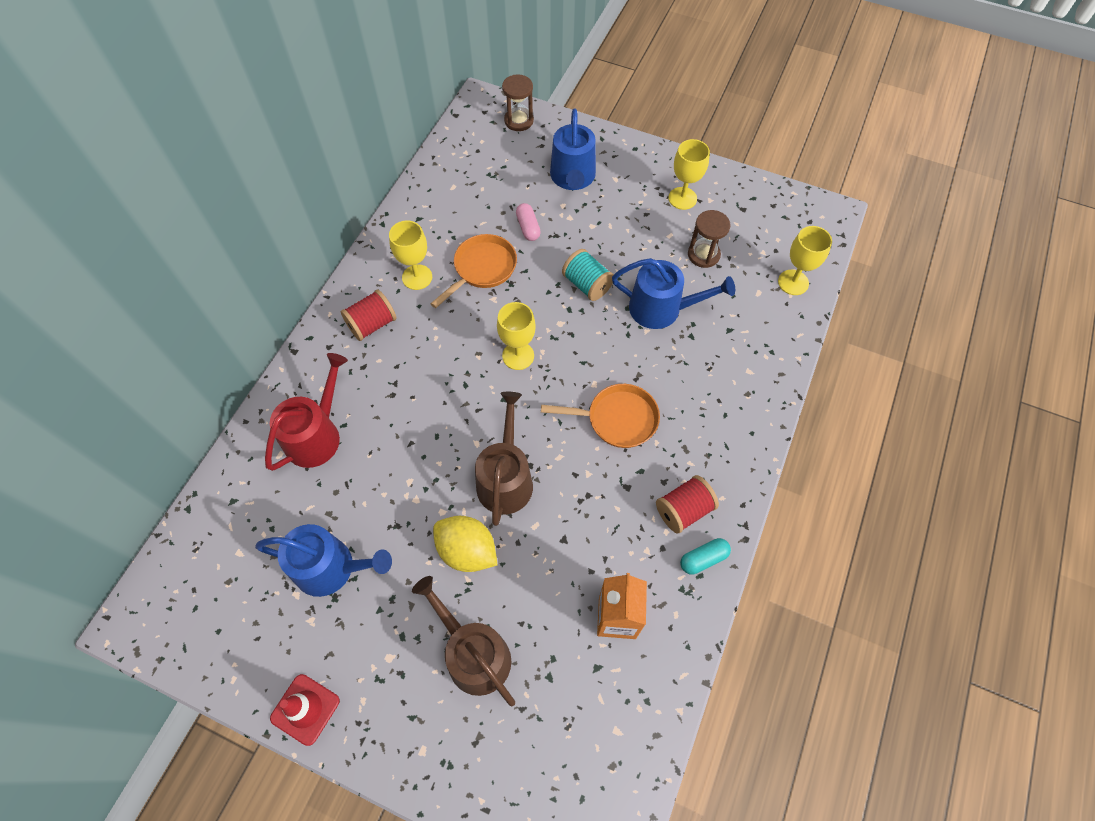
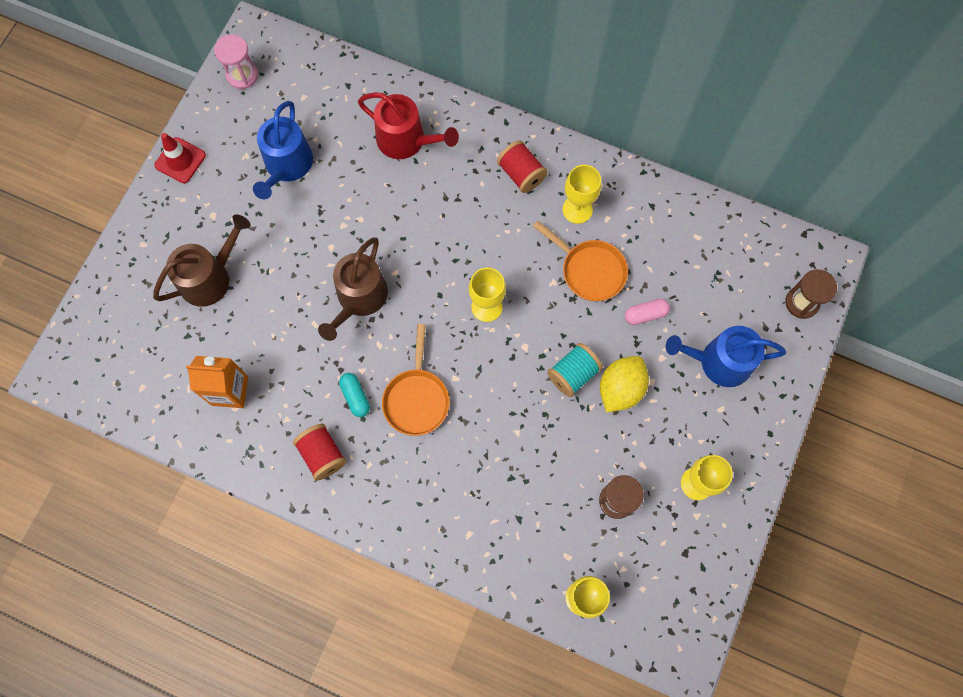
camera: 90 degrees right, 10 degrees up
yellow lemon [433,516,497,572] -> yellow lemon moved to [600,356,649,412]
brown watering can [475,392,533,526] -> brown watering can turned 105 degrees clockwise [318,237,388,341]
blue watering can [612,258,735,329] -> none
turquoise capsule [680,538,731,575] -> turquoise capsule moved to [339,373,370,417]
none -> pink hourglass [214,34,258,89]

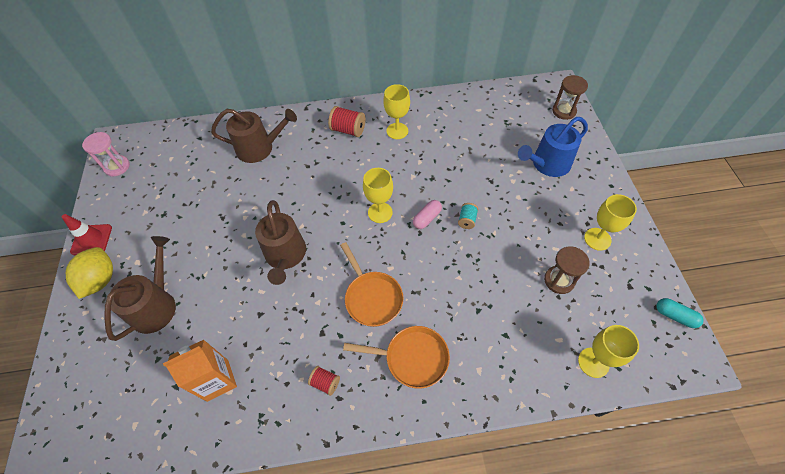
camera: 30 degrees left, 15 degrees down
blue watering can [253,101,313,199] -> none
red spool [293,424,347,481] -> red spool [308,366,340,396], size x0.61
turquoise capsule [339,373,370,417] -> turquoise capsule moved to [656,298,704,328]
red watering can [358,92,459,159] -> brown watering can [211,109,297,163]
orange pan [533,221,628,301] -> orange pan moved to [343,326,450,389]
turquoise spool [547,343,603,397] -> turquoise spool [458,203,478,229], size x0.61
yellow lemon [600,356,649,412] -> yellow lemon moved to [66,247,113,299]
pink capsule [625,299,670,325] -> pink capsule moved to [413,200,442,229]

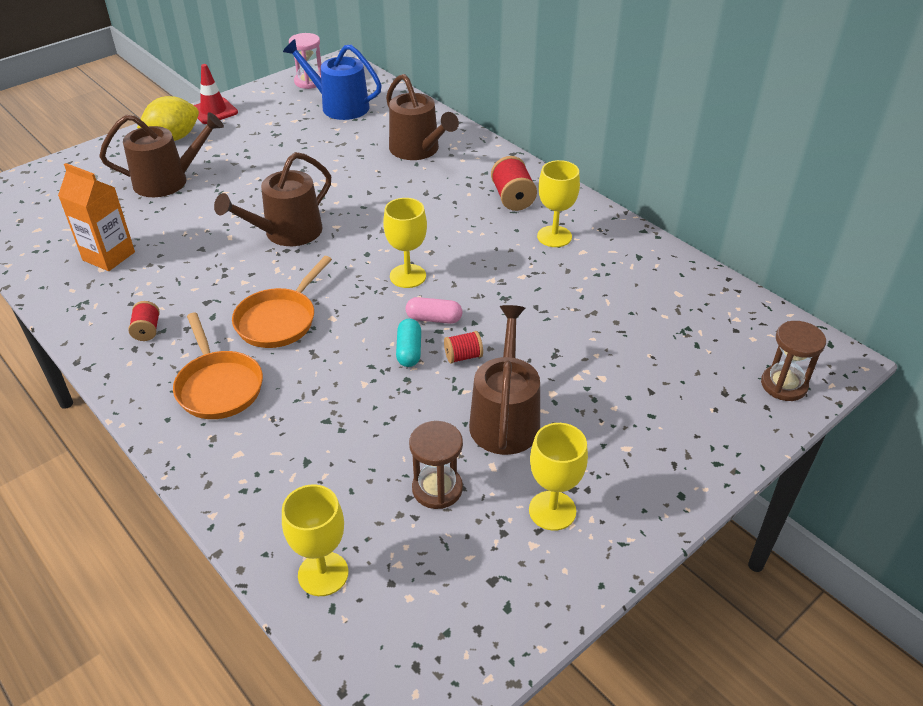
camera: 55 degrees right, 15 degrees down
turquoise spool [458,203,478,229] -> red spool [444,331,483,364]
blue watering can [518,117,588,177] -> blue watering can moved to [283,39,382,120]
turquoise capsule [656,298,704,328] -> turquoise capsule moved to [396,319,421,367]
none -> brown watering can [469,305,540,455]

